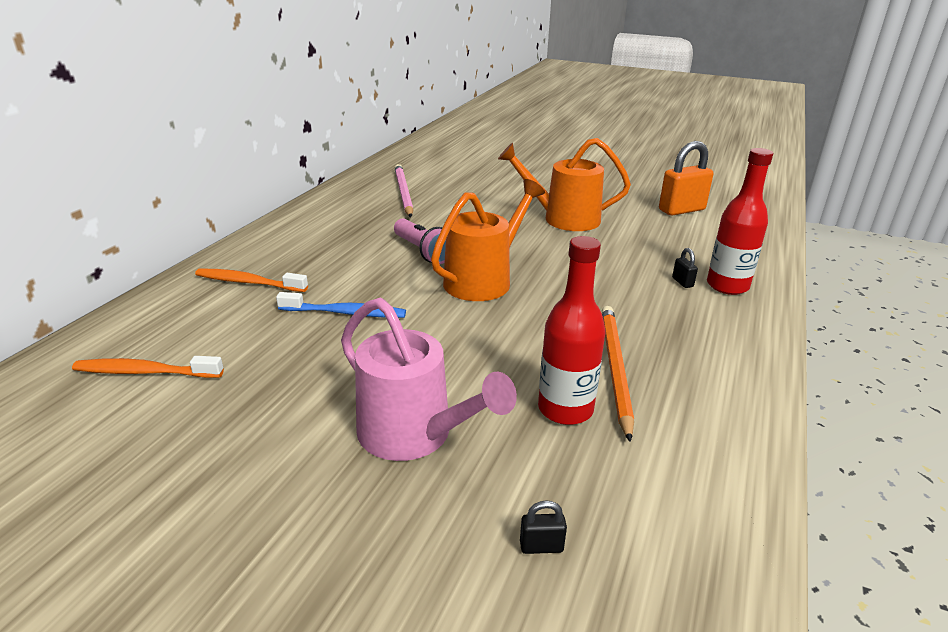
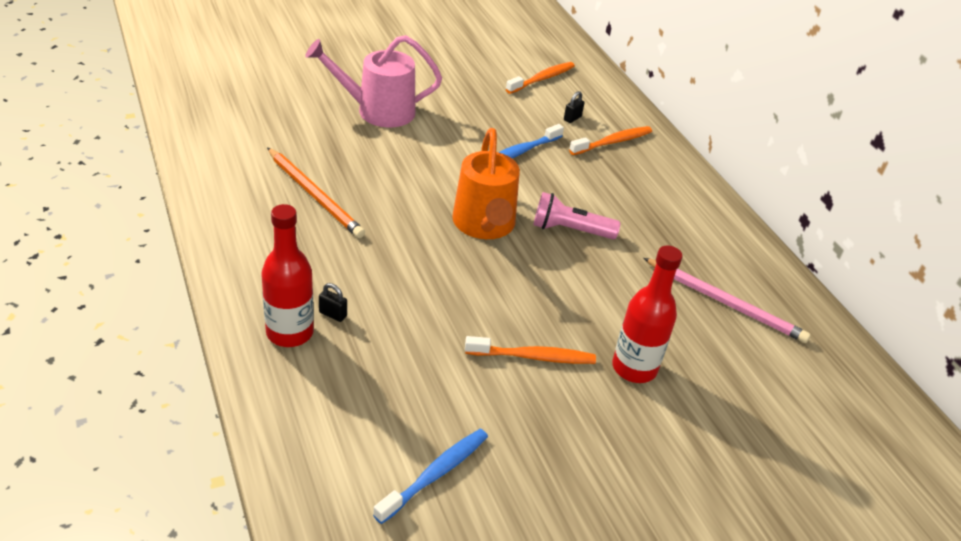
camera: 130 degrees right, 10 degrees up
orange watering can [498,138,631,231] -> orange toothbrush [465,336,596,364]
black padlock [520,500,567,554] -> black padlock moved to [564,91,585,123]
red bottle [538,236,605,425] -> red bottle moved to [612,245,682,383]
orange padlock [659,141,713,216] -> blue toothbrush [373,429,488,524]

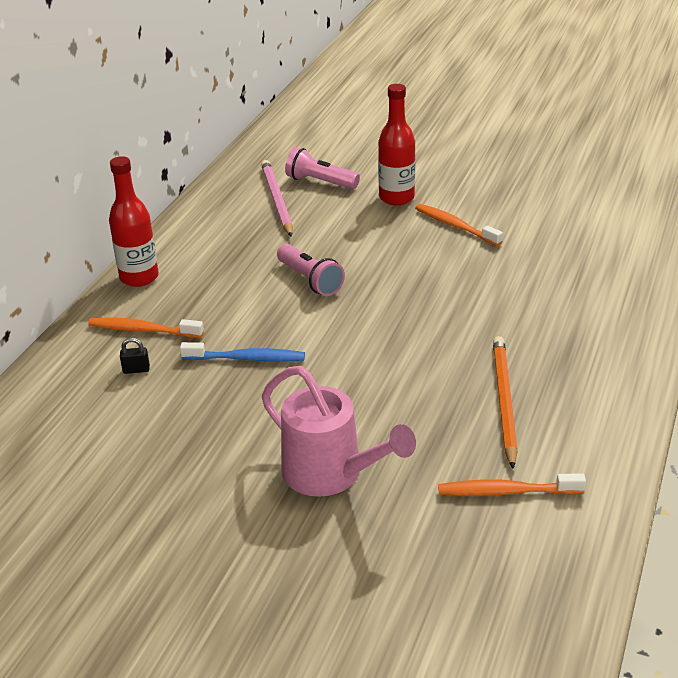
camera: 130 degrees left, 5 degrees down
red bottle [261,204,314,347] -> red bottle moved to [109,156,159,287]
black padlock [319,283,347,322] -> none
blue toothbrush [373,429,488,524] -> none
orange watering can [452,128,520,239] -> none
orange toothbrush [506,62,575,94] -> orange toothbrush moved to [438,473,586,496]
none -> pink flashlight [285,147,360,189]

